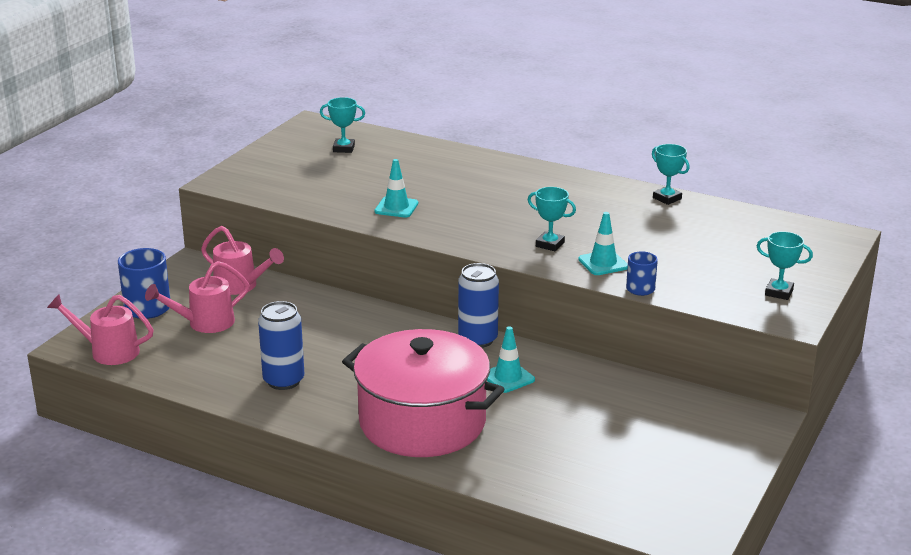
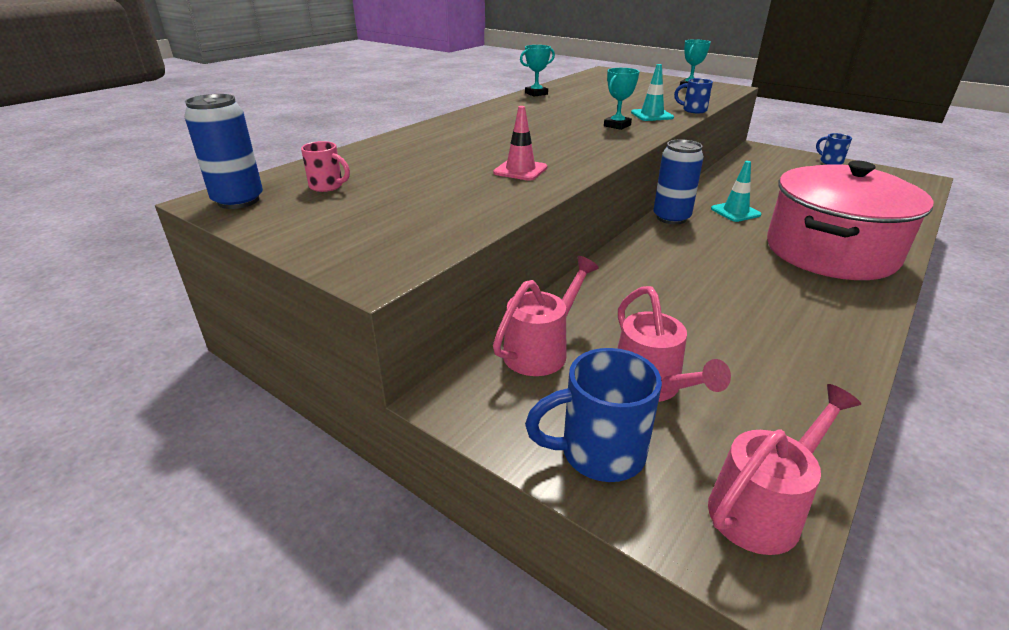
camera: 80 degrees left, 5 degrees up
pink watering can [47,294,154,365] -> pink watering can turned 150 degrees counterclockwise [708,384,861,555]
blue can [258,301,304,390] -> blue can moved to [184,94,263,209]
turquoise trophy [320,97,365,153] -> pink mug [301,141,350,192]
turquoise traffic cone [374,159,418,218] -> pink traffic cone [493,106,548,181]
none -> blue mug [816,133,852,165]

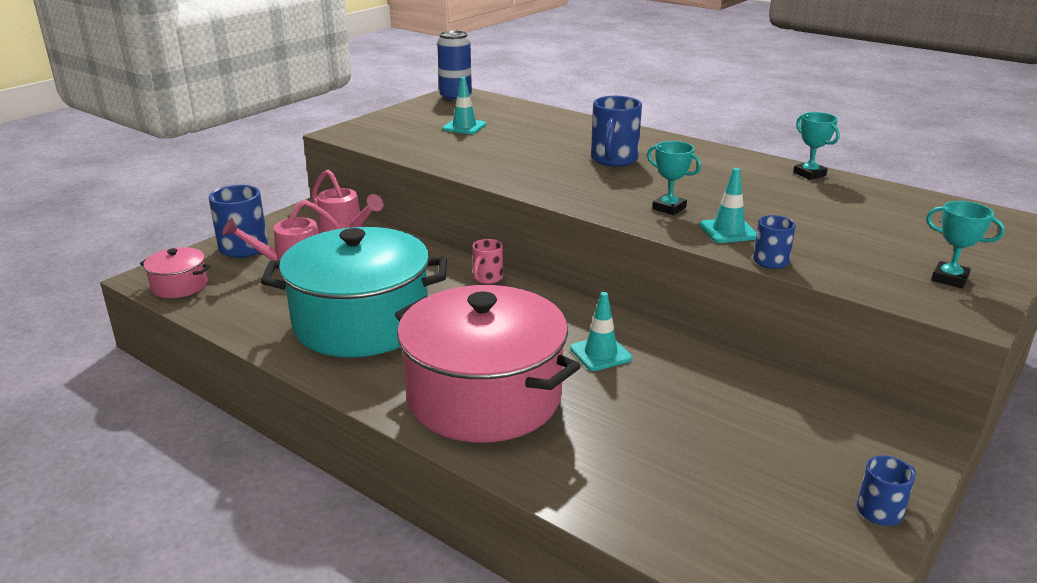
camera: 90 degrees right, 5 degrees down
pink mug [301,141,350,192] -> pink mug moved to [472,239,503,284]
pink traffic cone [493,106,548,181] -> none
blue can [653,139,704,224] -> none
pink watering can [708,384,861,555] -> pink pot [140,247,211,298]
none -> turquoise pot [261,227,447,357]
none -> turquoise traffic cone [442,77,486,134]
none -> blue mug [591,96,642,167]

